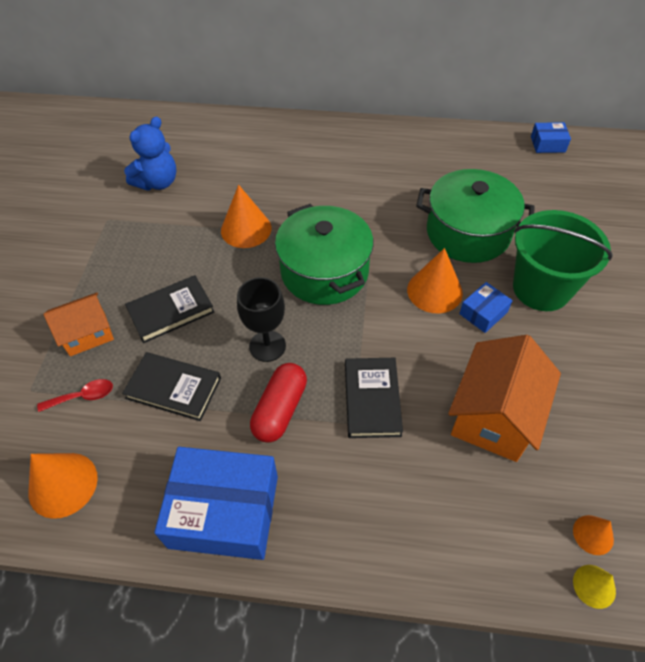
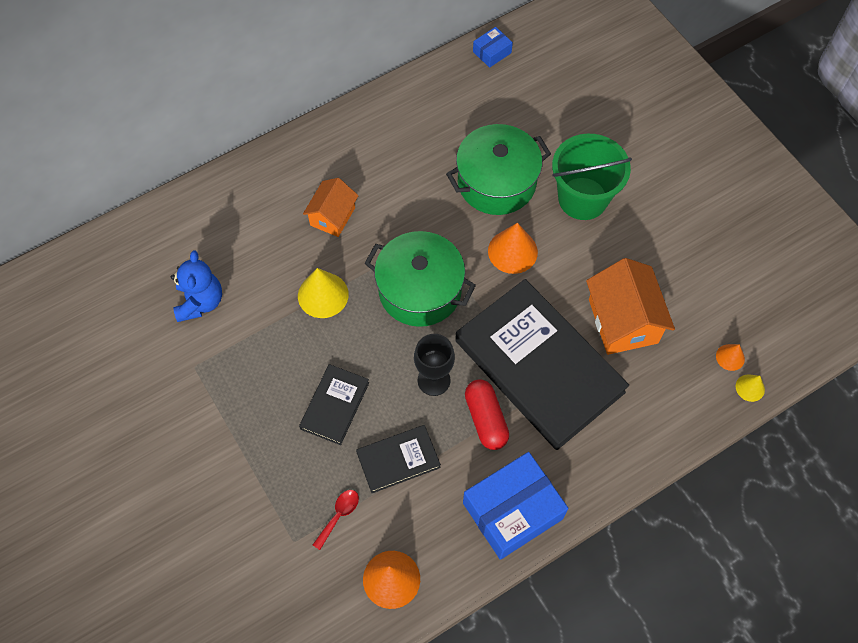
camera: 40 degrees left, 10 degrees up
orange house [43,293,114,356] -> orange house moved to [303,178,359,237]
orange cone [221,185,271,248] -> yellow cone [298,268,349,318]
black book [345,358,403,438] -> black book [455,279,629,450], size x2.16
blue box [459,282,513,333] -> none

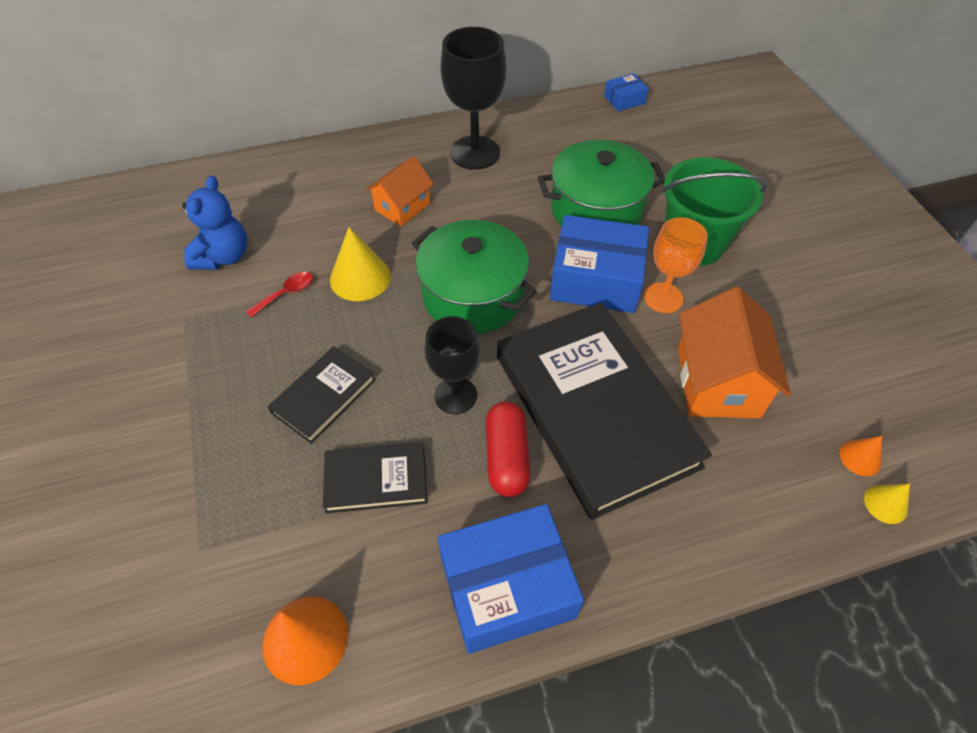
camera: 15 degrees right, 10 degrees down
red spoon [313,490,359,550] -> red spoon moved to [246,272,313,317]
orange cone [488,223,538,274] -> blue box [550,215,649,313]
none -> black goblet [440,27,506,170]
none -> orange goblet [644,217,708,313]

